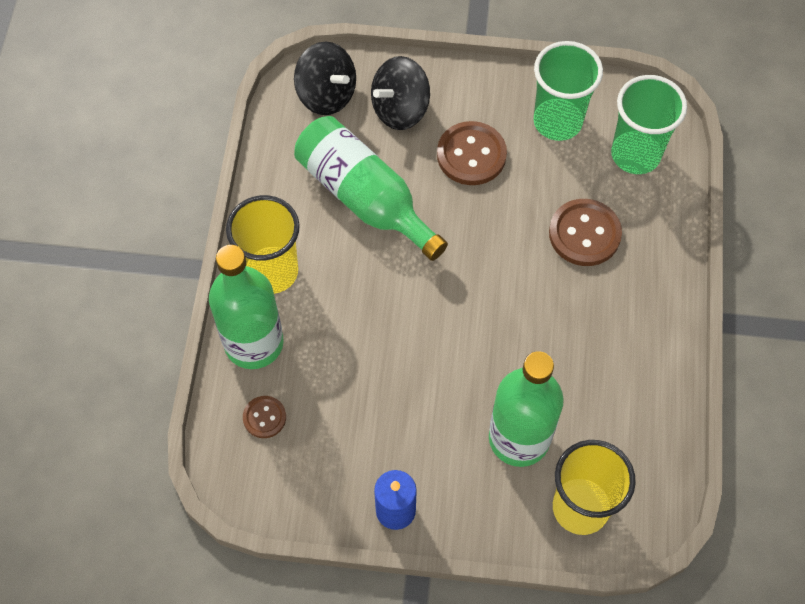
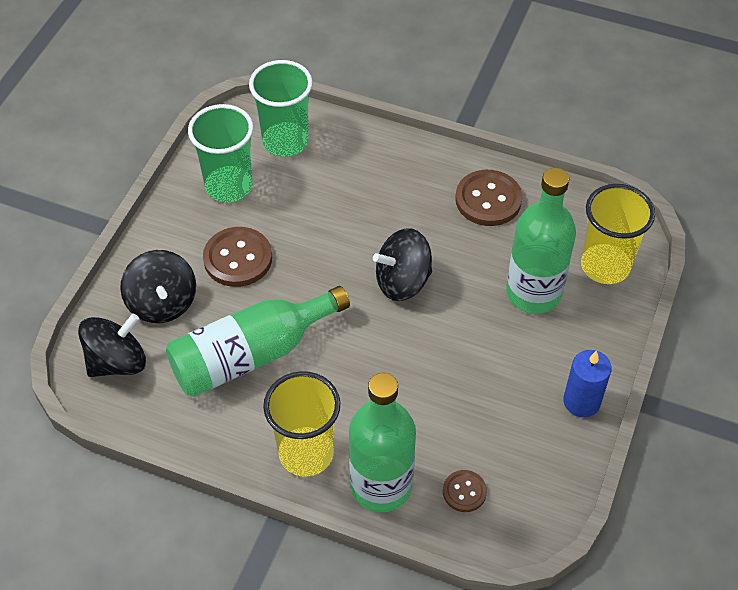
camera: 75 degrees left, 10 degrees down
brown button [549,199,622,266] -> brown button moved to [456,170,522,226]
none -> black spinning top [373,228,432,301]

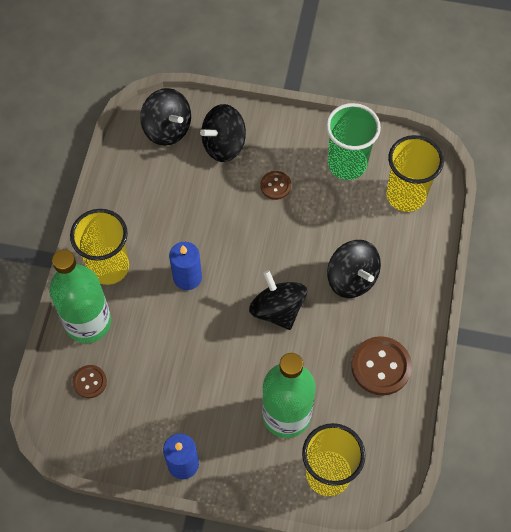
camera: 80 degrees right, 10 degrees up
green bottle [166,286,350,397] -> none
brown button [203,227,272,287] -> brown button [260,171,291,200], size x0.56
green cup [249,60,313,157] -> yellow cup [386,135,444,212]
none -> blue candle [169,242,202,290]
none -> black spinning top [327,240,381,298]

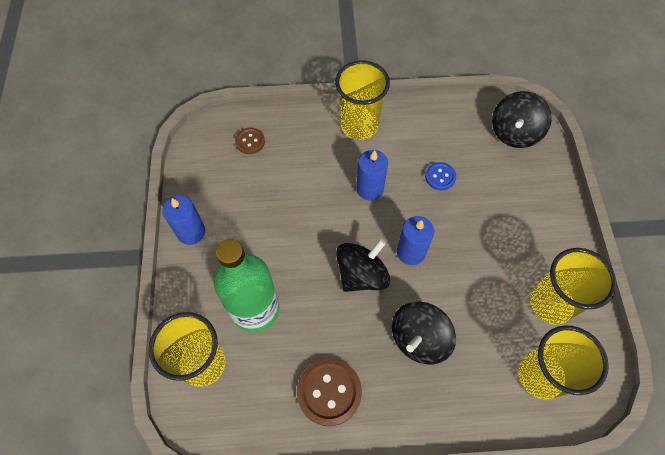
camera: 75 degrees right, 0 degrees up
green bottle [49,249,111,343] -> none
black spinning top [200,104,246,162] -> none
brown button [260,171,291,200] -> none
green cup [326,103,381,180] -> yellow cup [530,248,617,324]
none -> blue candle [397,216,434,265]
none -> blue button [425,162,456,190]

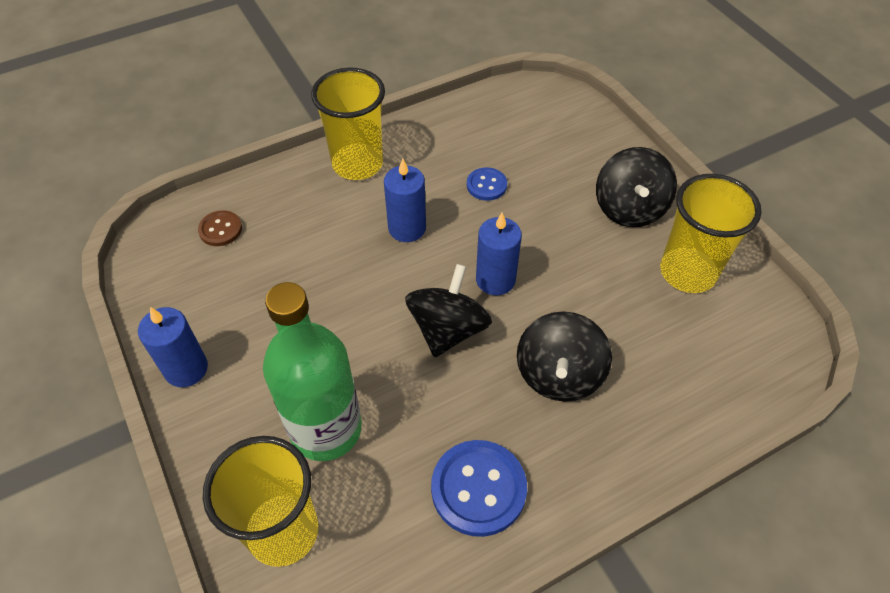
camera: 25 degrees left, 10 degrees down
brown button [297,358,362,426] -> blue button [431,440,527,537]
black spinning top [492,91,552,148] -> black spinning top moved to [596,147,677,227]
yellow cup [518,325,609,399] -> none

